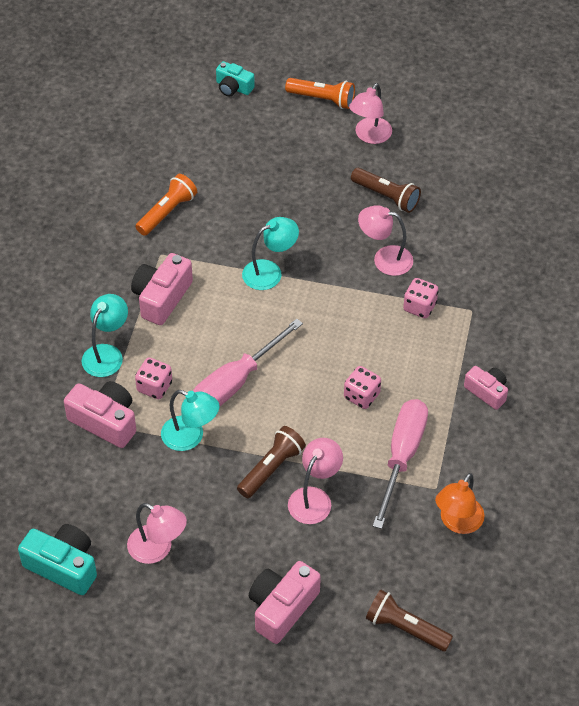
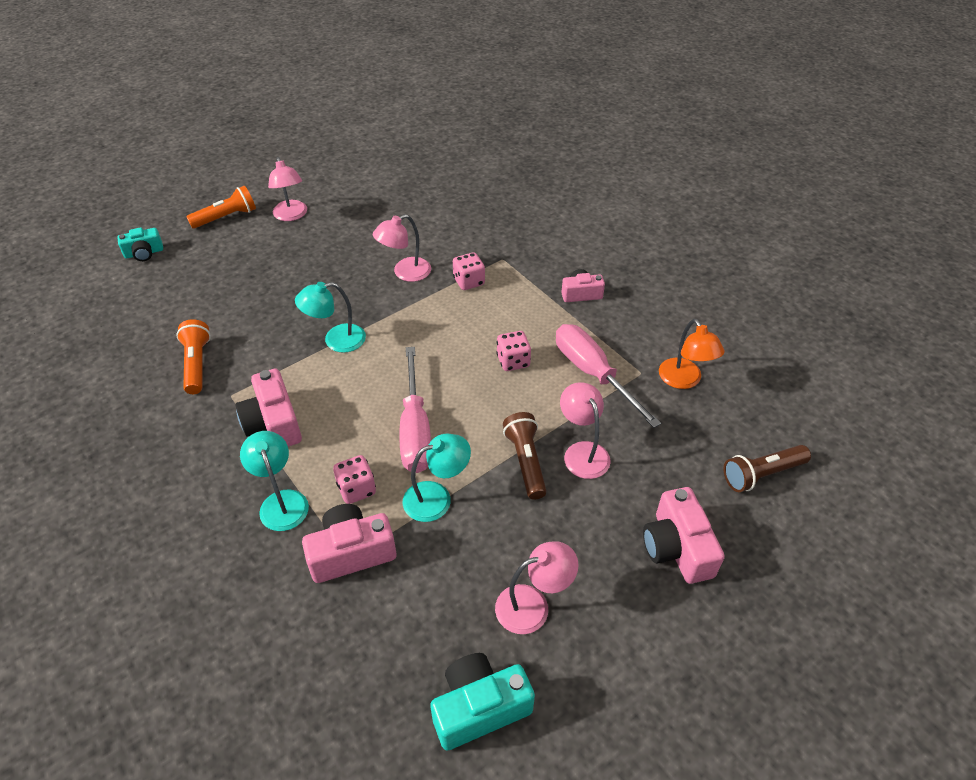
camera: 50 degrees left, 5 degrees down
turquoise lamp [242,217,299,290] -> turquoise lamp turned 120 degrees counterclockwise [295,282,366,353]
brown flashlight [351,168,421,213] -> none

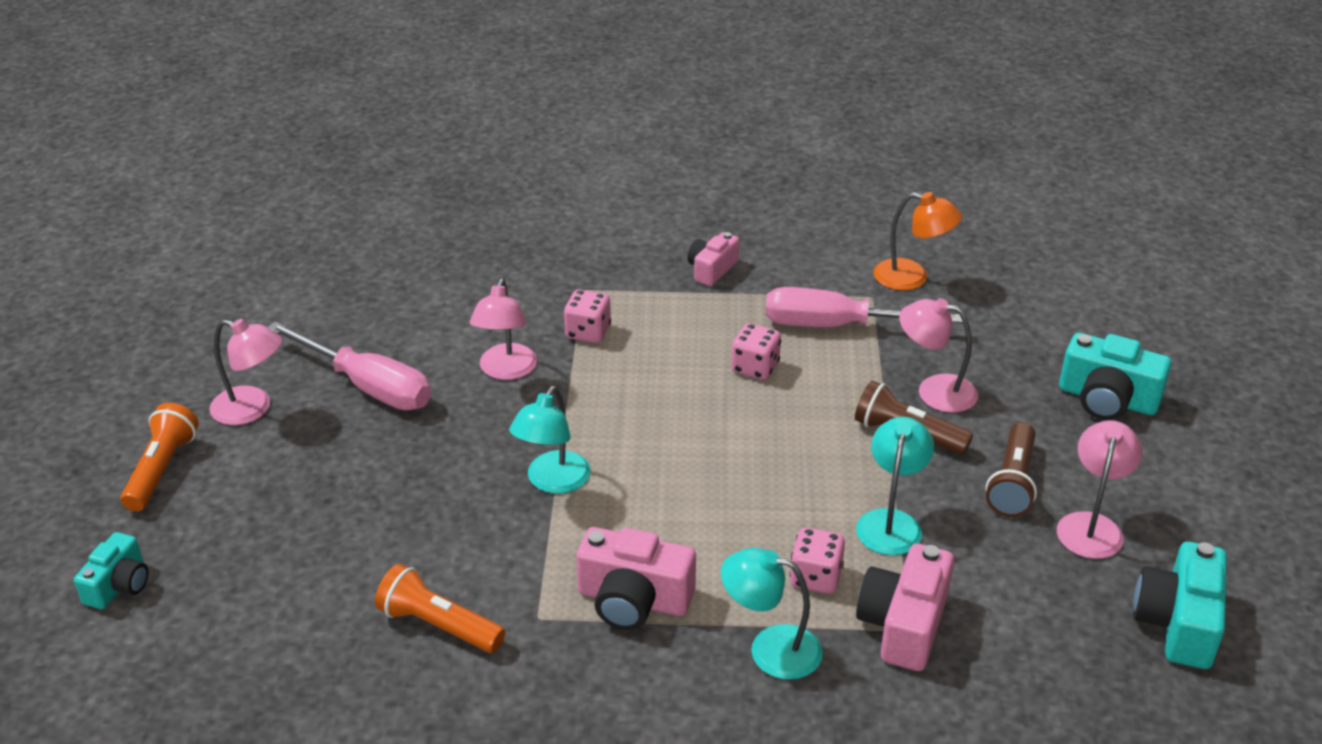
camera: 50 degrees left, 10 degrees down
pink screwdriver [399,347,431,473] -> pink screwdriver moved to [268,322,431,410]
pink camera [643,487,725,584] -> turquoise camera [1059,333,1172,420]
brown flashlight [723,445,811,492] -> brown flashlight moved to [986,422,1037,517]

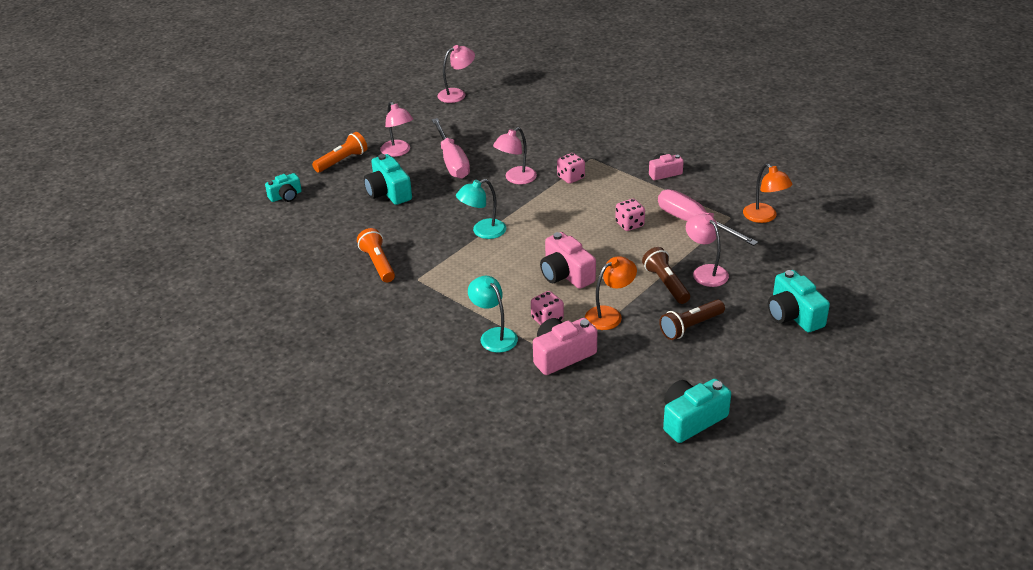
camera: 40 degrees right, 0 degrees up
pink camera [576,527,696,630] -> pink camera moved to [540,232,596,289]
turquoise lamp [856,417,934,555] -> orange lamp [585,256,637,330]
pink lamp [1057,420,1142,559] -> pink lamp moved to [438,45,475,103]
none -> turquoise camera [364,154,412,205]

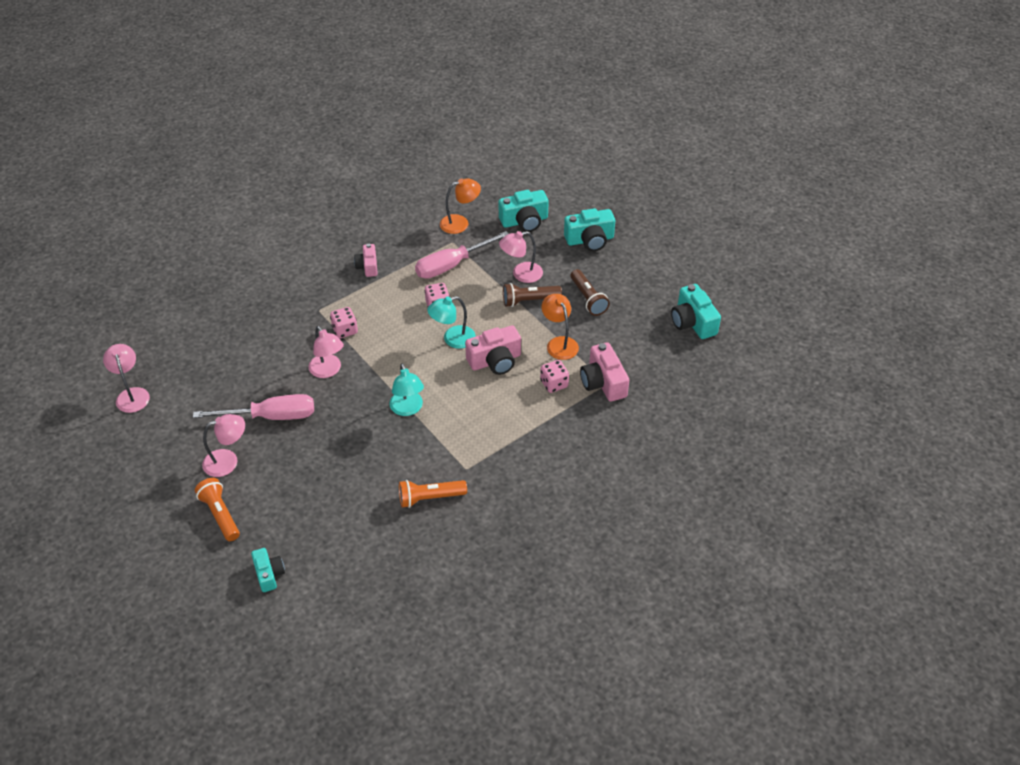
camera: 80 degrees left, 10 degrees up
turquoise camera [364,154,412,205] -> turquoise camera moved to [499,190,549,232]
turquoise lamp [468,276,518,353] -> turquoise lamp moved to [427,296,476,349]

